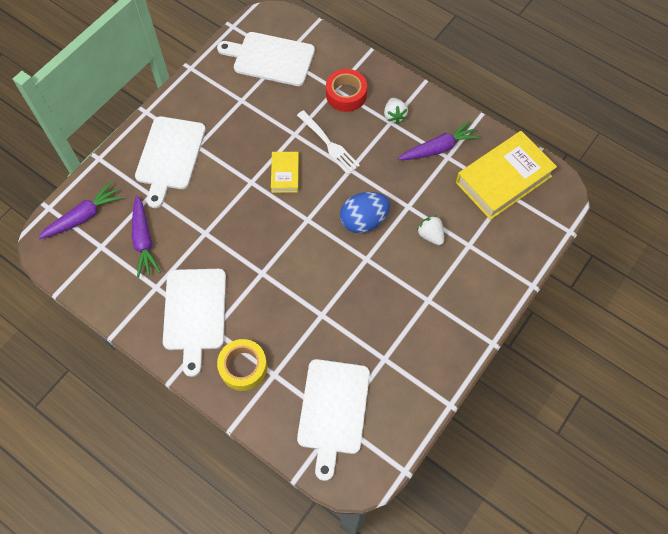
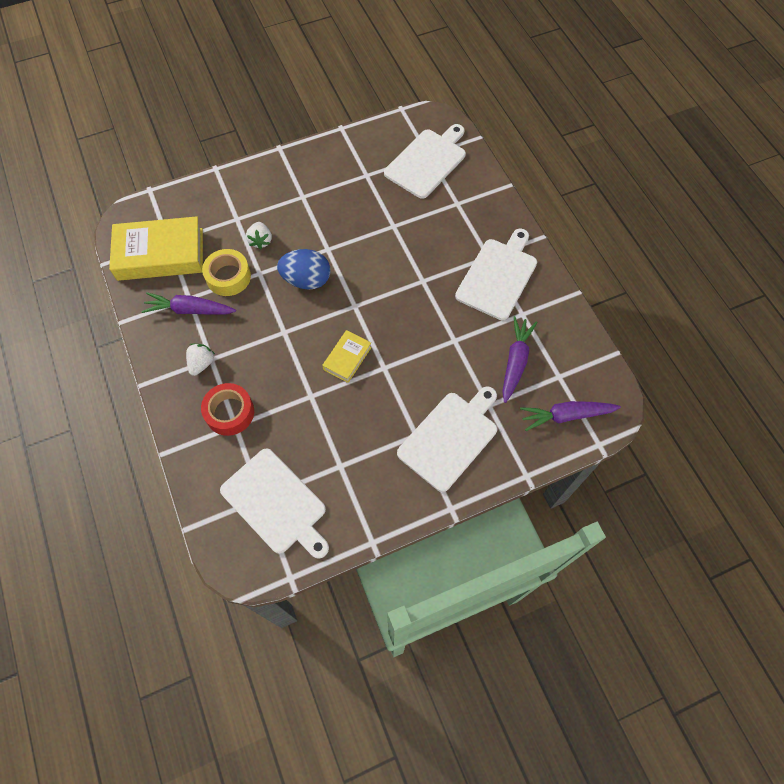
camera: 150 degrees left, 0 degrees up
yellow tape [217,339,267,391] -> yellow tape moved to [202,249,251,296]
white fork [297,110,360,175] -> none

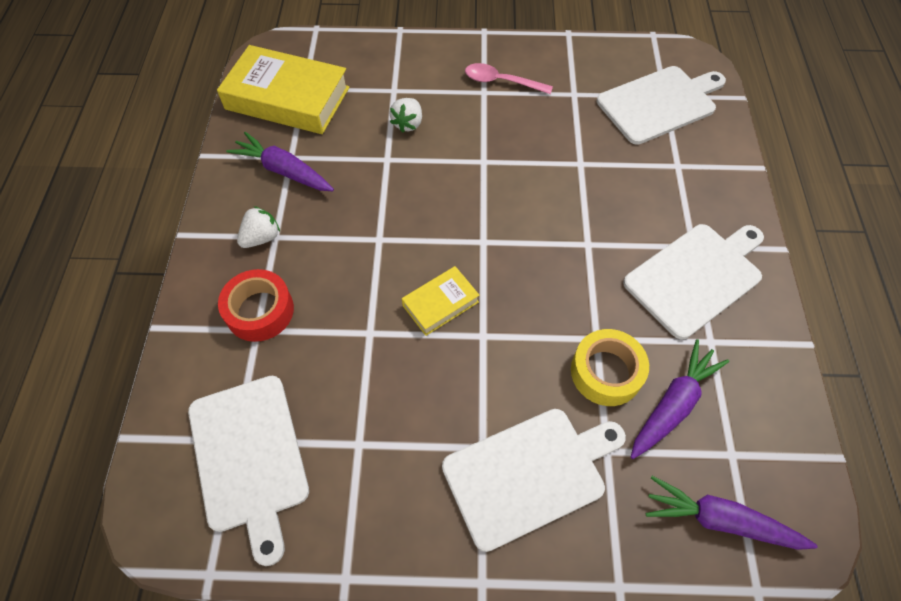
camera: 25 degrees right, 5 degrees down
yellow tape [202,249,251,296] -> yellow tape moved to [571,329,649,406]
blue egg [277,249,330,290] -> none
none -> pink spoon [465,63,553,94]

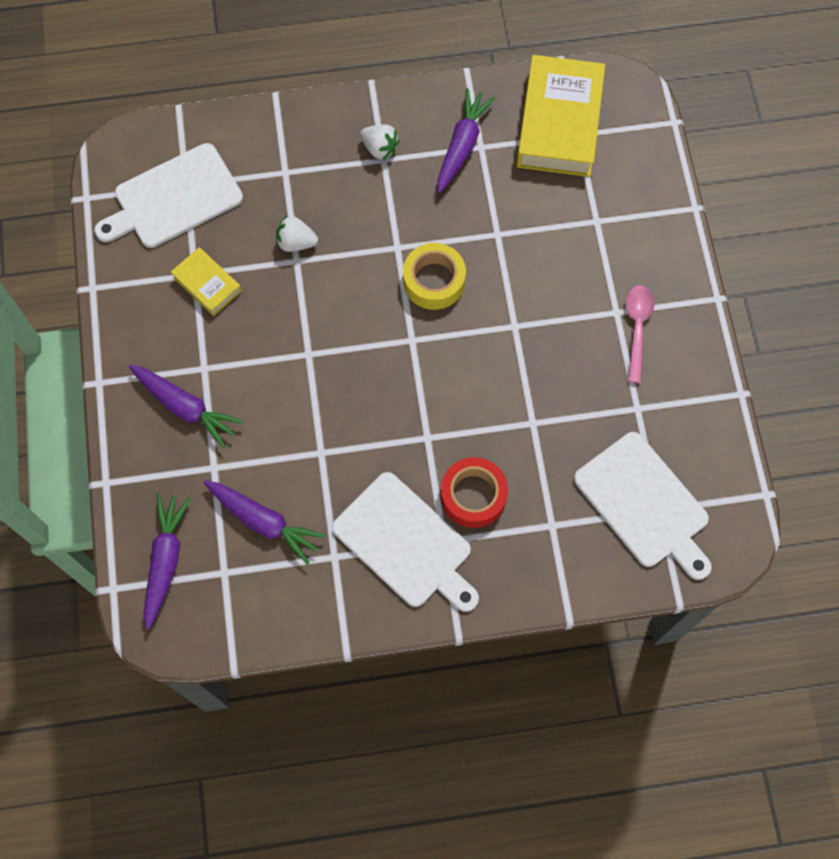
camera: 80 degrees right, 10 degrees up
red tape [218,269,294,342] -> red tape moved to [441,457,508,528]
white strawberry [390,98,422,133] -> white strawberry moved to [276,215,318,252]
yellow book [402,266,480,336] -> yellow book moved to [171,247,242,316]
white cutting board [442,409,626,552] -> purple carrot [129,365,244,448]
yellow tape [571,329,649,406] -> yellow tape moved to [403,243,466,310]

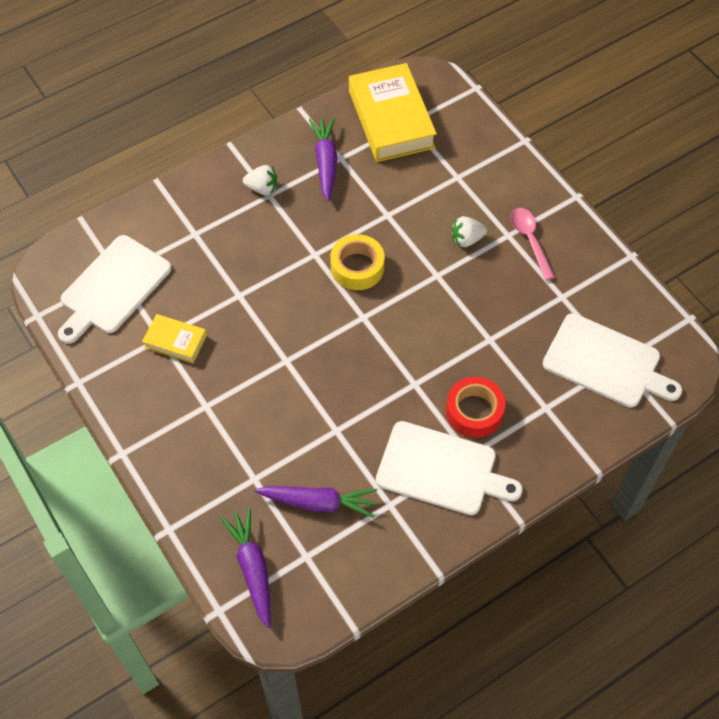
camera: 25 degrees left, 10 degrees down
purple carrot [129,365,244,448] -> none
white strawberry [276,215,318,252] -> white strawberry moved to [452,216,487,247]

